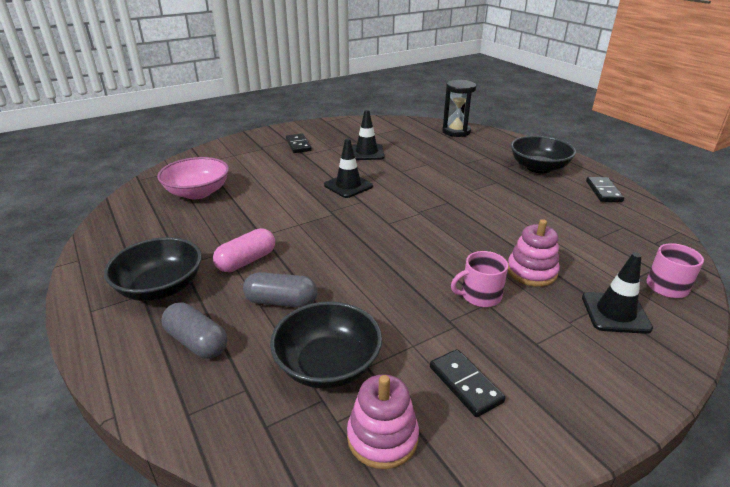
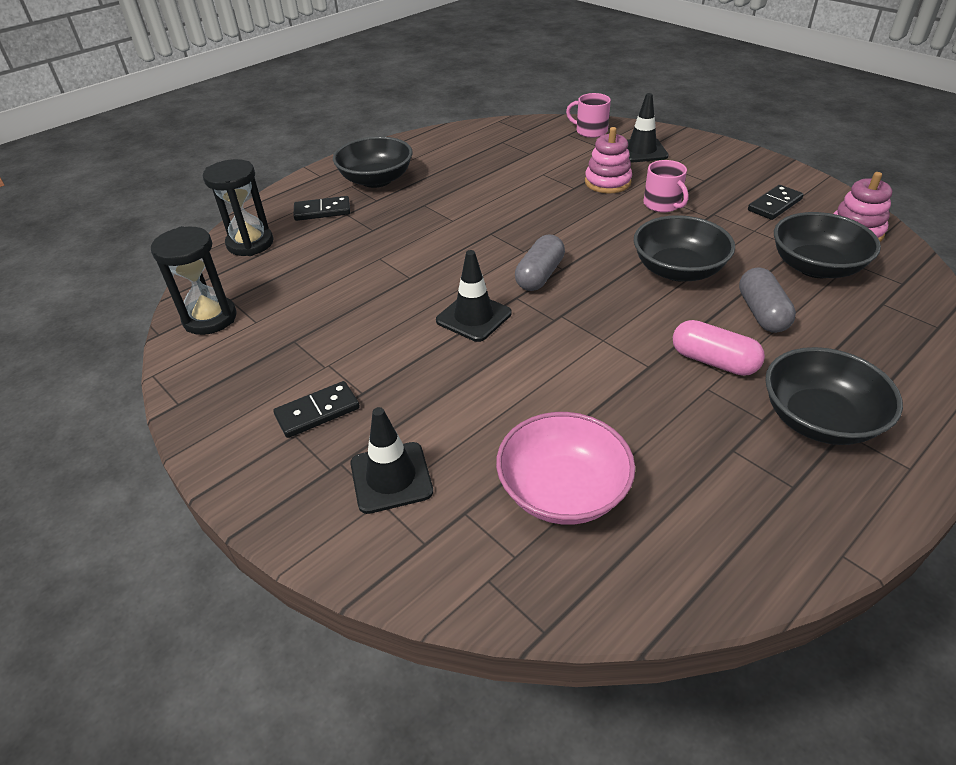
camera: 100 degrees left, 10 degrees up
grey capsule [161,302,227,359] -> grey capsule moved to [515,235,565,291]
black traffic cone [352,110,384,160] -> black traffic cone moved to [350,407,433,514]
black domino [586,177,624,202] -> black domino moved to [293,196,350,221]
none -> black hourglass [151,226,237,335]
none -> black bowl [634,215,735,282]

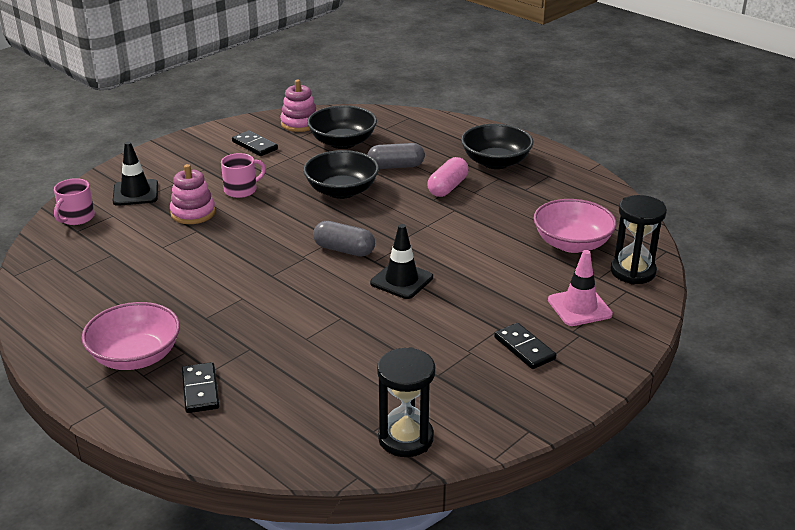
camera: 95 degrees left, 10 degrees down
black hourglass [203,159,274,256] -> black hourglass moved to [611,195,667,284]
black bowl [333,137,413,188] -> pink bowl [82,302,180,370]
black traffic cone [350,407,433,514] -> pink traffic cone [548,250,613,326]

